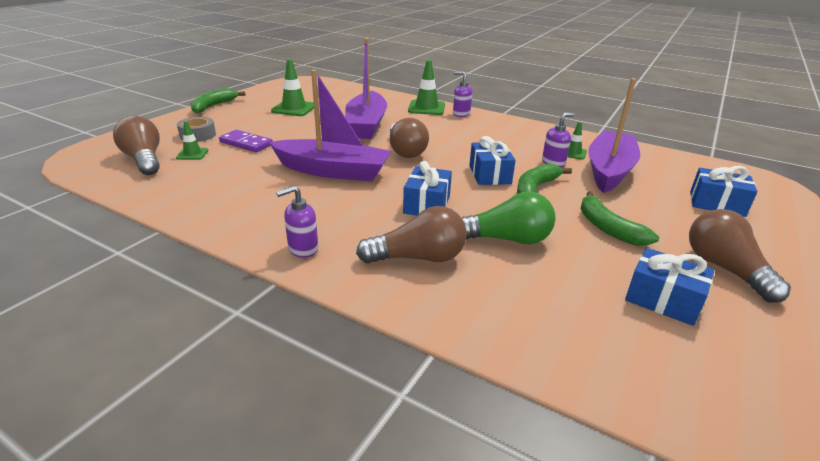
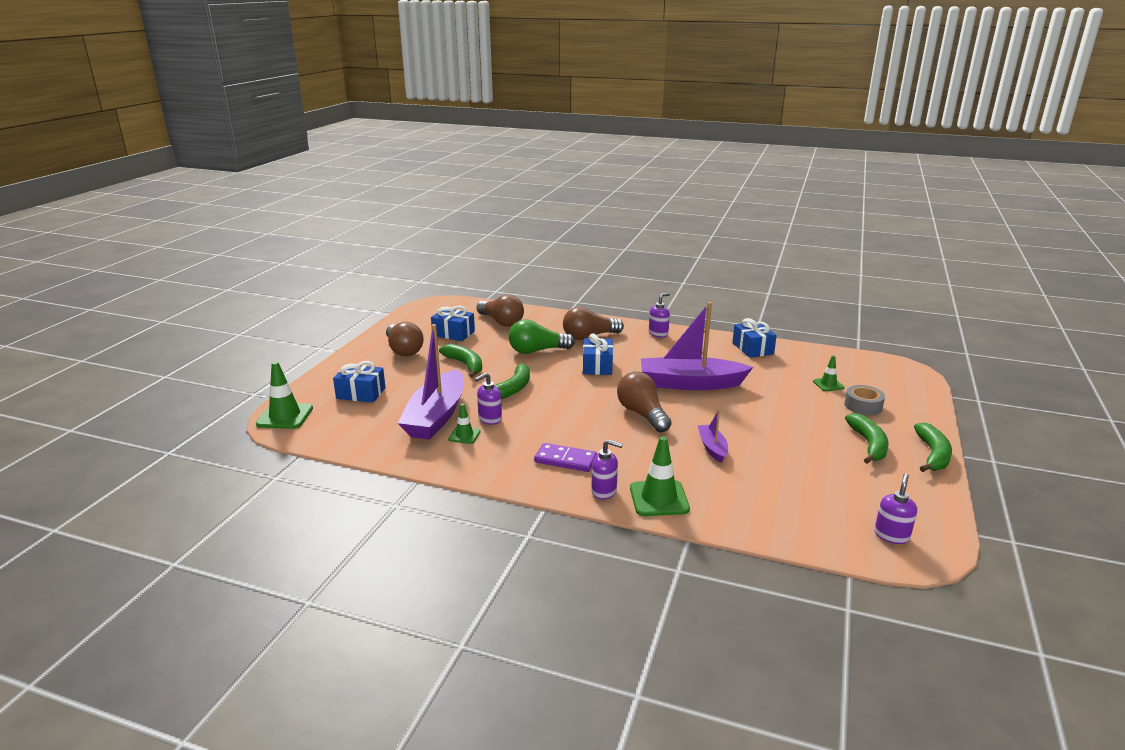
camera: 170 degrees right, 5 degrees down
brown light bulb [113,115,160,175] -> brown light bulb moved to [476,295,524,327]
purple domino [219,130,273,152] -> purple domino moved to [534,443,597,472]
green traffic cone [271,59,314,116] -> green traffic cone moved to [256,361,313,429]
purple boat [345,38,387,139] -> purple boat [698,409,728,463], size x0.47
blue gift [469,136,516,185] -> blue gift moved to [732,318,777,358]
none -> green banana [845,413,888,464]
none -> purple soap dispenser [874,473,917,544]

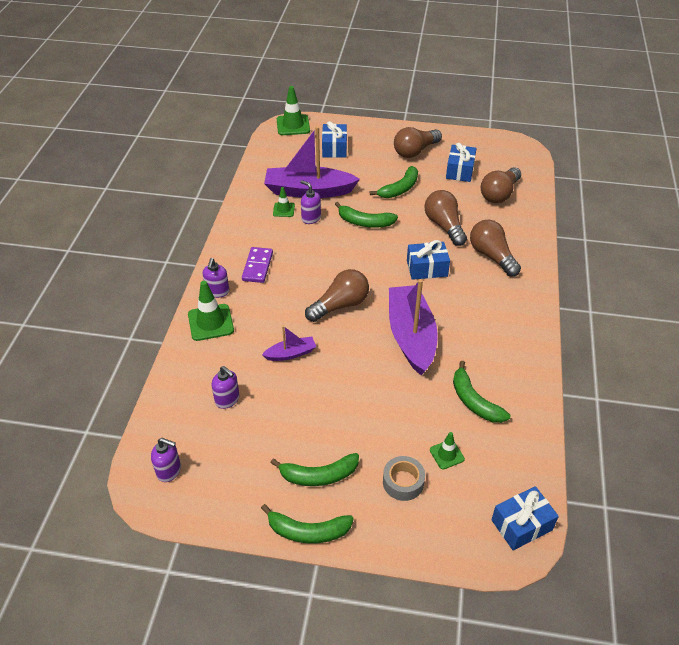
camera: 80 degrees right, 20 degrees up
green light bulb [508,319,575,354] -> brown light bulb [424,190,467,246]
purple soap dispenser [649,293,670,338] -> purple soap dispenser moved to [212,366,240,409]
blue gift [732,318,777,358] -> blue gift moved to [491,486,559,550]
none -> green banana [453,361,510,423]

